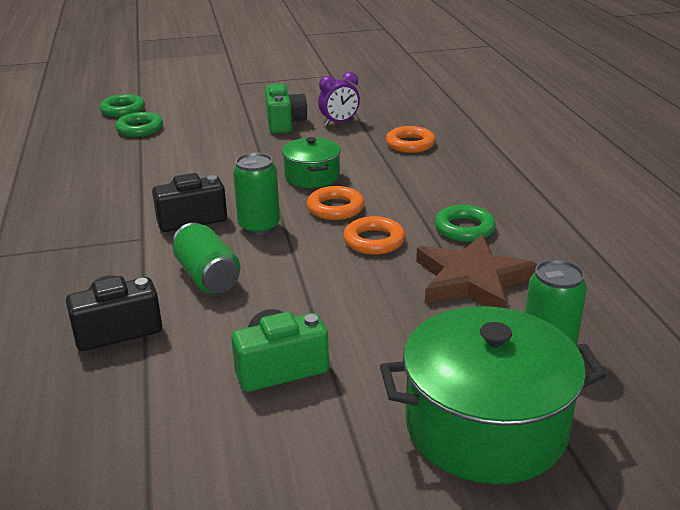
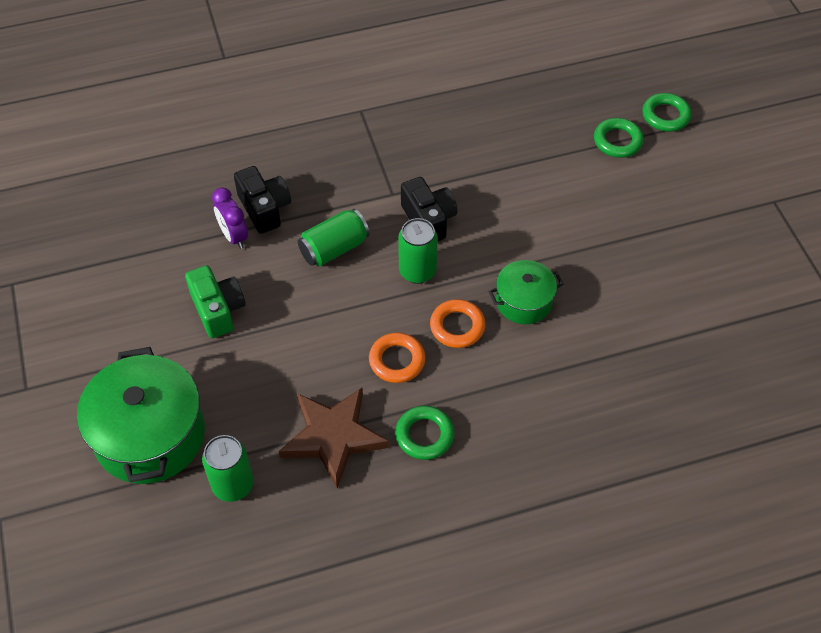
camera: 85 degrees right, 25 degrees up
green camera [265,84,308,133] -> none
purple clock [318,72,360,126] -> purple clock moved to [212,187,248,249]
orange ring [386,126,435,153] -> none

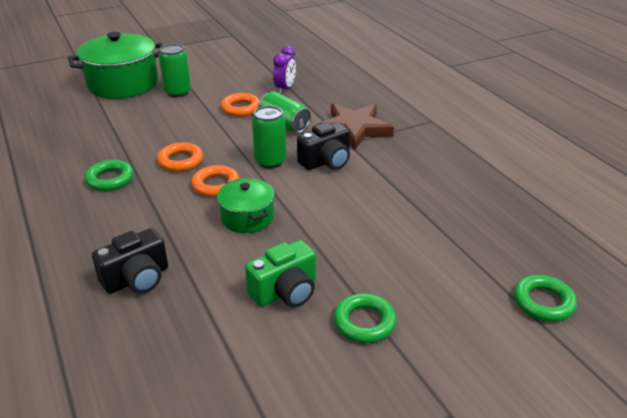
camera: 80 degrees right, 20 degrees down
green camera [185,265,246,338] -> green camera moved to [245,240,316,307]
green can [202,435,254,502] -> green can moved to [159,44,191,98]
purple clock [212,187,248,249] -> purple clock turned 150 degrees clockwise [273,46,296,94]
black camera [234,166,291,234] -> black camera moved to [92,228,168,294]
brown star [279,388,389,488] -> brown star moved to [317,104,394,150]
green ring [594,118,644,158] -> green ring moved to [334,293,397,343]
none -> orange ring [221,93,260,117]

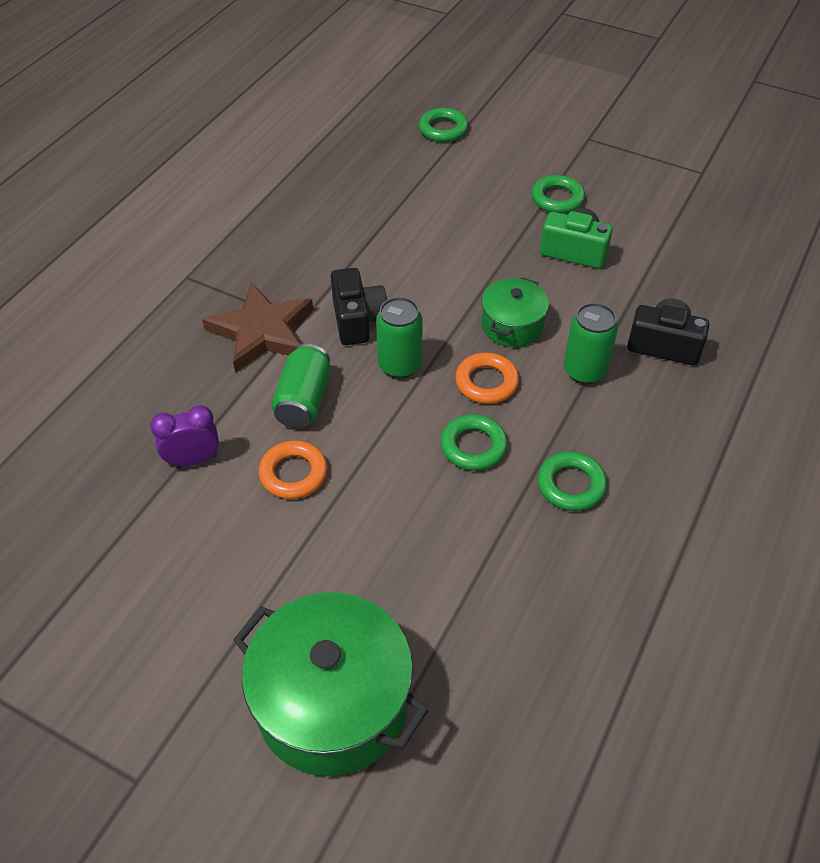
camera: 125 degrees left, 15 degrees up
orange ring [157,142,203,172] -> green ring [440,414,508,471]
green can [159,44,191,98] -> green can moved to [564,303,618,384]
black camera [297,122,350,170] -> black camera turned 60 degrees clockwise [331,268,387,345]

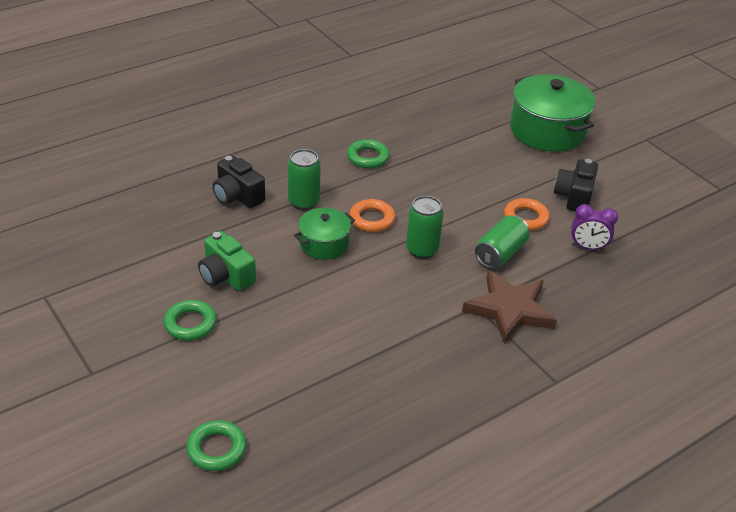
camera: 155 degrees left, 10 degrees down
black camera [331,268,387,345] -> black camera moved to [554,159,598,212]
green ring [440,414,508,471] -> none

